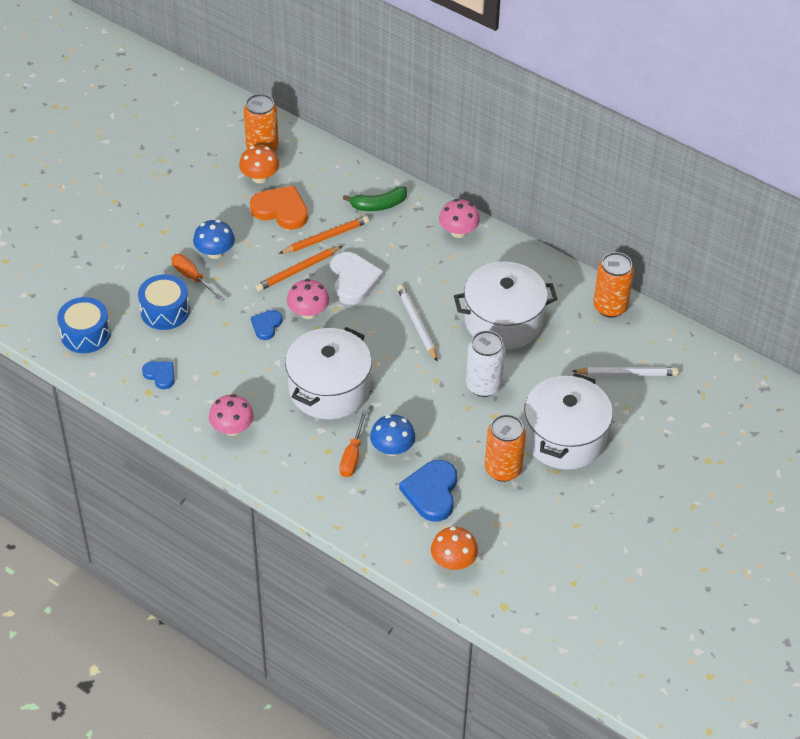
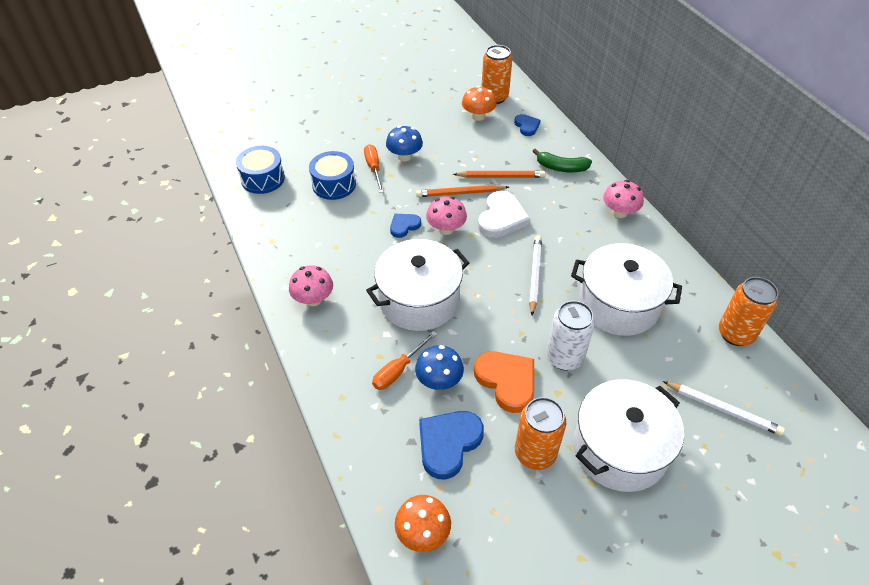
camera: 30 degrees right, 0 degrees up
blue heart [142,361,175,389] -> blue heart moved to [514,114,541,136]
orange heart [250,185,308,230] -> orange heart moved to [474,351,534,413]

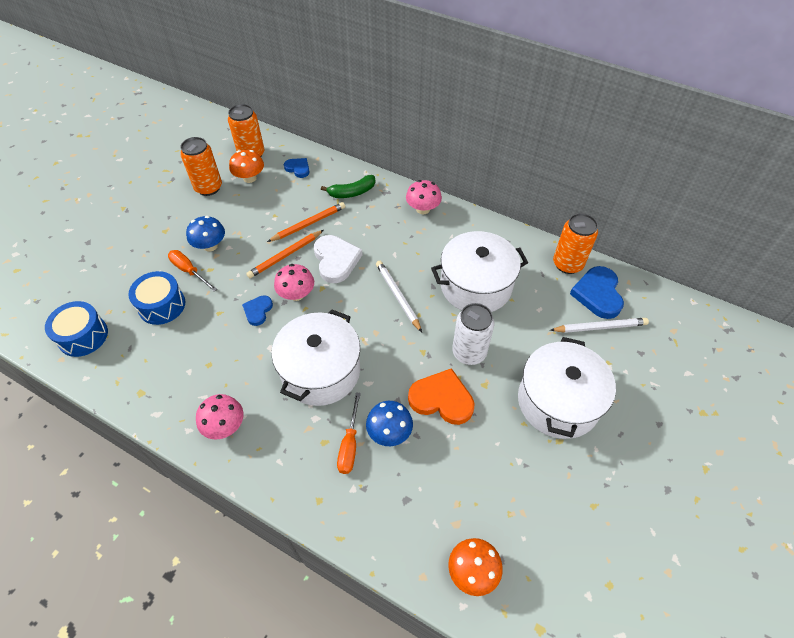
camera: 35 degrees left, 5 degrees up
blue heart [419,411,484,480] -> blue heart moved to [570,266,624,319]
orange can [515,397,566,470] -> orange can moved to [180,137,222,196]

